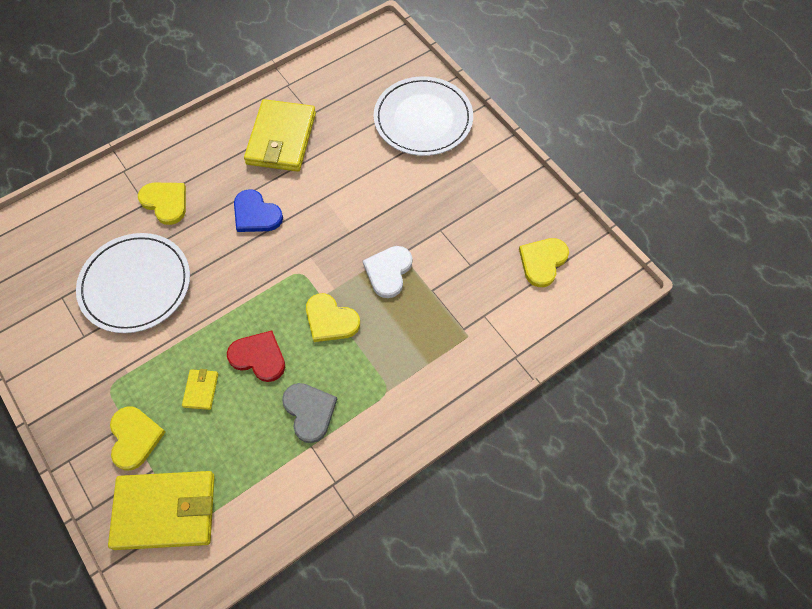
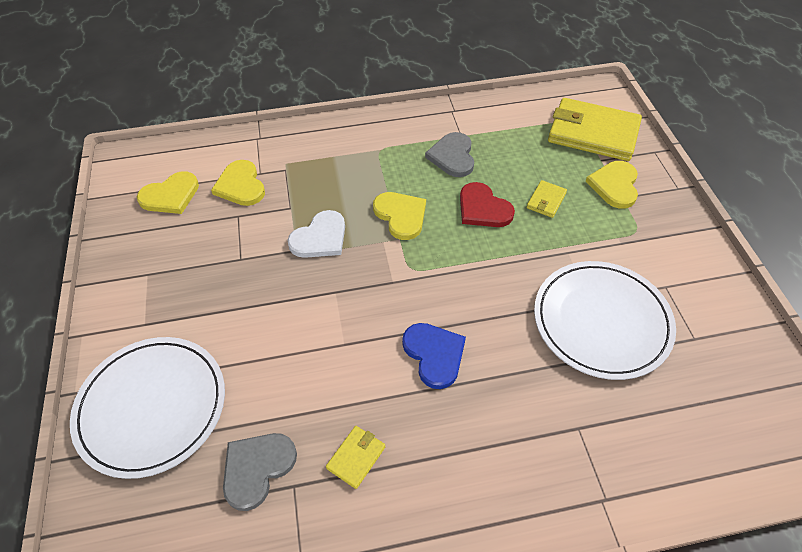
camera: 155 degrees left, 10 degrees down
yellow heart [138,183,186,225] -> yellow heart moved to [211,160,265,206]
yellow wallet [244,99,316,172] -> yellow wallet [326,426,385,489], size x0.44
none -> grey heart [223,433,297,511]

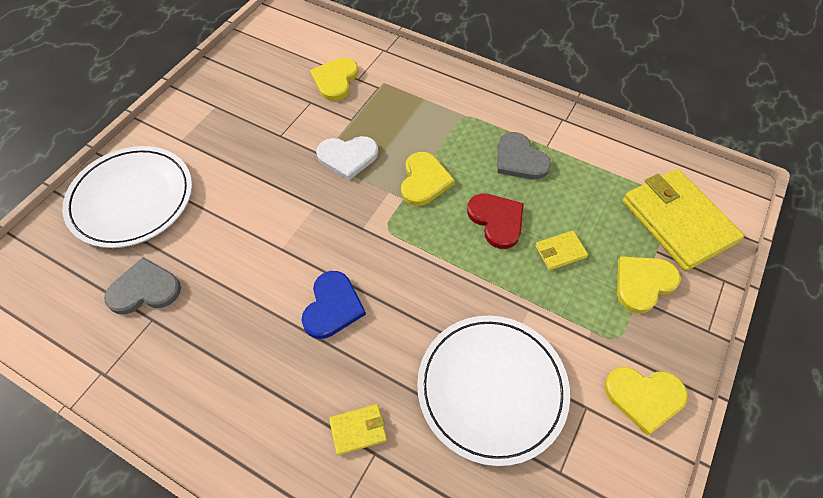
camera: 40 degrees right, 5 degrees up
yellow heart [137,172,199,214] -> yellow heart moved to [604,367,688,436]
yellow wallet [326,426,385,489] -> yellow wallet moved to [329,404,387,455]
grey heart [425,132,474,177] -> grey heart turned 75 degrees counterclockwise [497,132,551,179]
red heart [460,182,515,227] -> red heart turned 150 degrees clockwise [467,193,524,249]

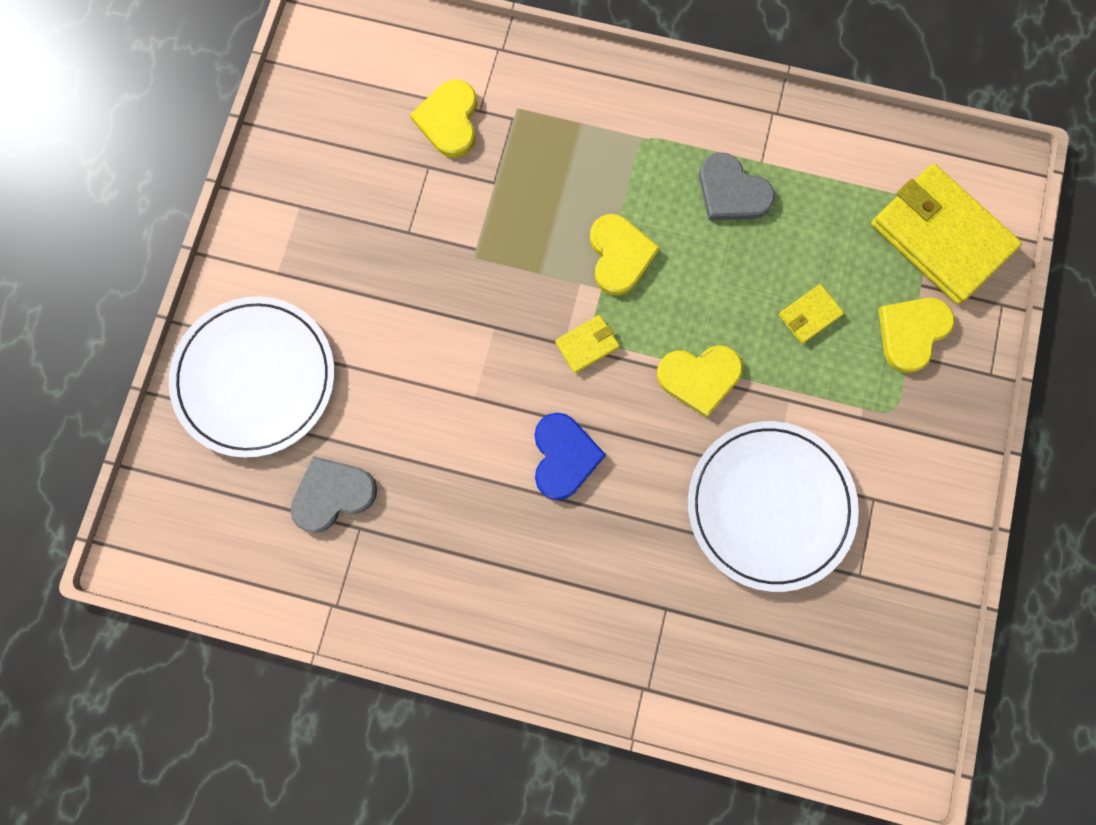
camera: 15 degrees left, 20 degrees up
white heart [316,136,378,180] -> none
yellow wallet [329,404,387,455] -> yellow wallet moved to [555,315,620,373]
red heart [467,193,524,249] -> none
yellow heart [604,367,688,436] -> yellow heart moved to [657,345,743,418]

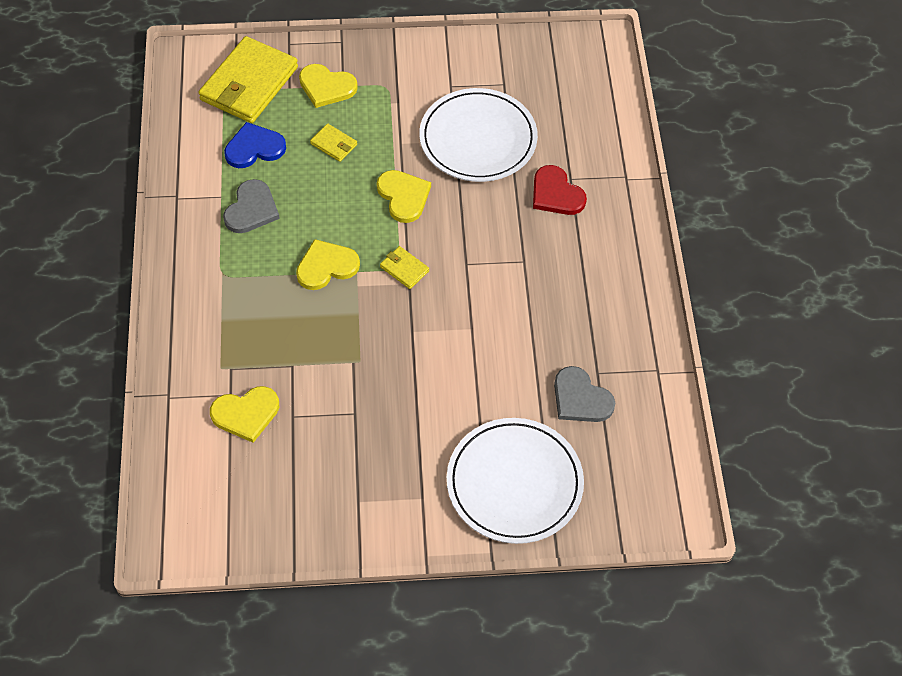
camera: 110 degrees left, 20 degrees down
blue heart [534,413,606,500] -> blue heart moved to [224,122,286,168]
none -> red heart [533,165,587,215]

